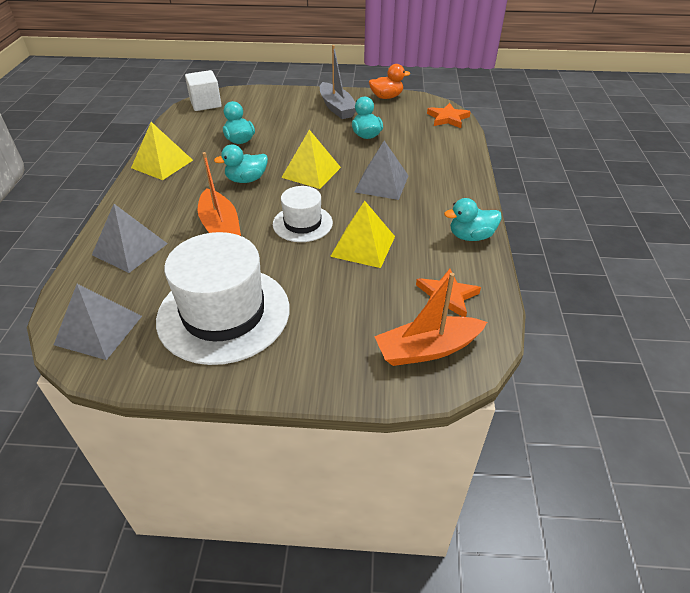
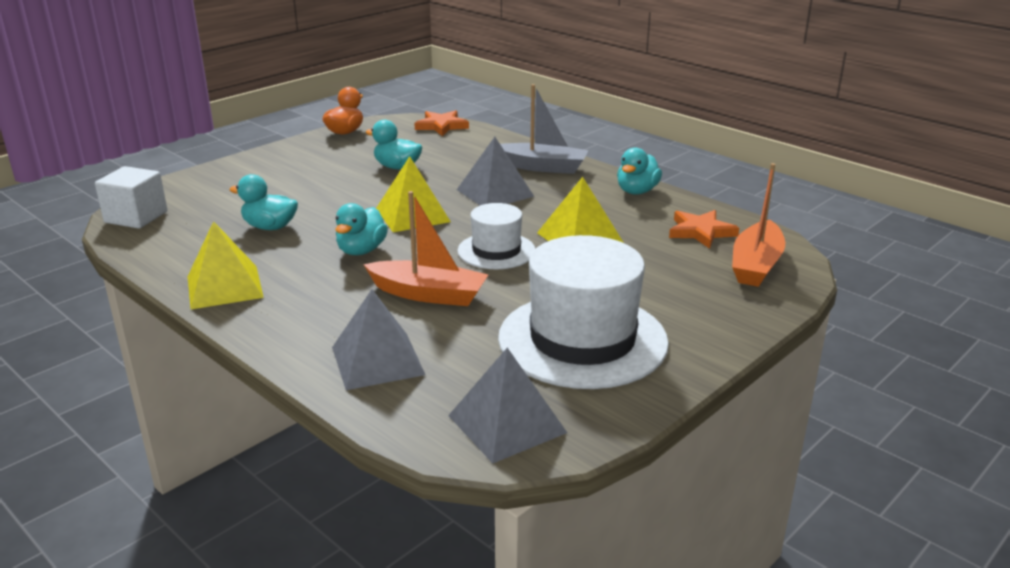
camera: 50 degrees left, 15 degrees down
grey boat [320,45,356,119] -> grey boat moved to [500,84,589,174]

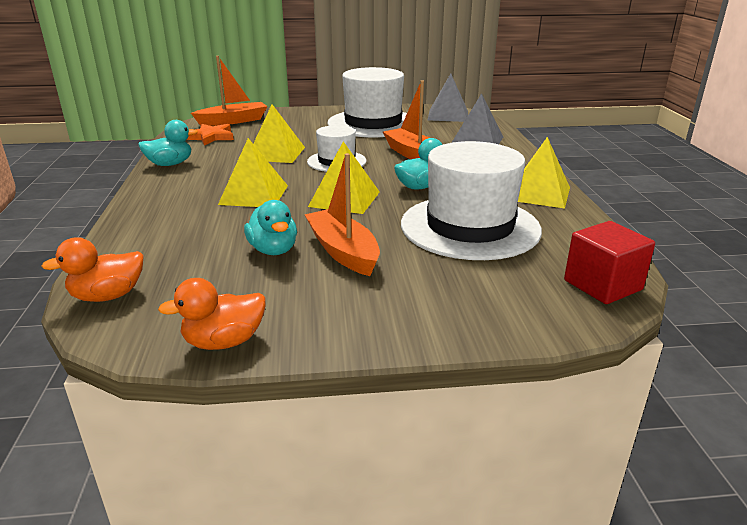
camera: 140 degrees left, 0 degrees up
white cube [95,166,167,229] -> red cube [564,221,655,304]
turquoise duck [229,174,298,230] -> white hat [401,141,542,260]
orange star [414,110,469,136] -> orange duck [41,238,144,302]
grey pyramid [457,137,535,205] -> yellow pyramid [218,138,288,207]
grey boat [500,84,589,174] -> none
none -> orange boat [305,153,380,276]

